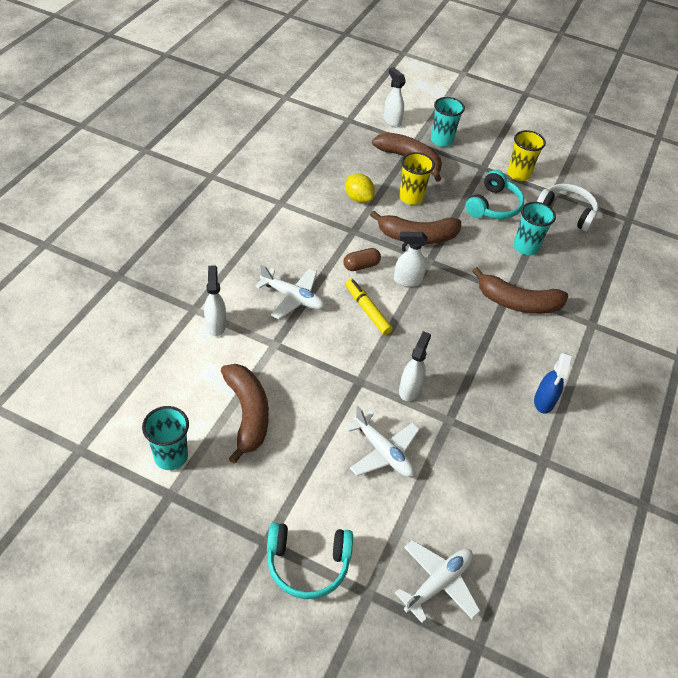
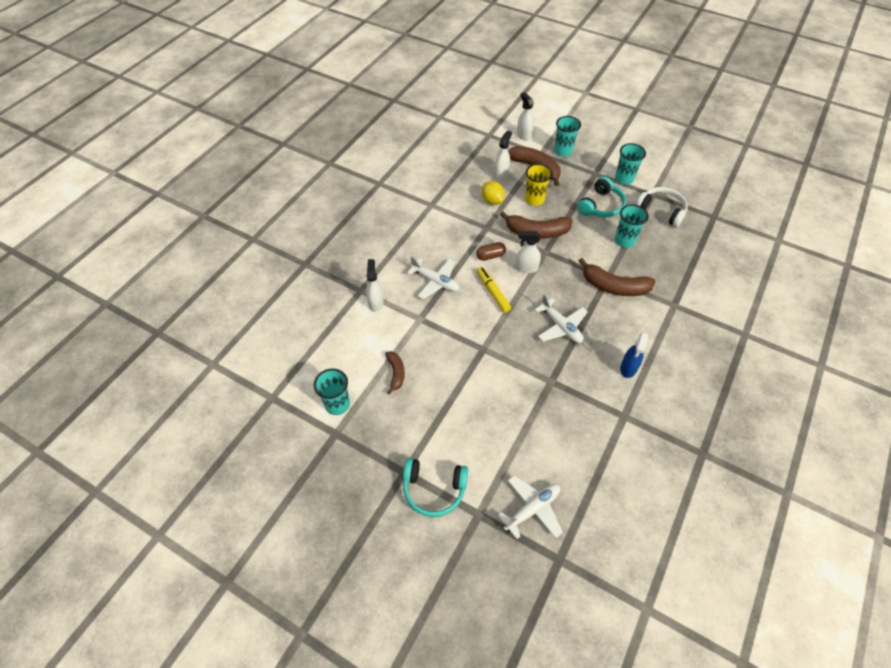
camera: 10 degrees right, 5 degrees up
brown banana [221,364,269,464] -> brown banana [385,351,405,394], size x0.57
white plane [345,406,420,477] -> white plane moved to [535,294,588,343]
white spray bottle [399,331,431,401] -> white spray bottle moved to [494,130,512,180]
yellow cup [507,130,546,181] -> turquoise cup [615,143,646,185]

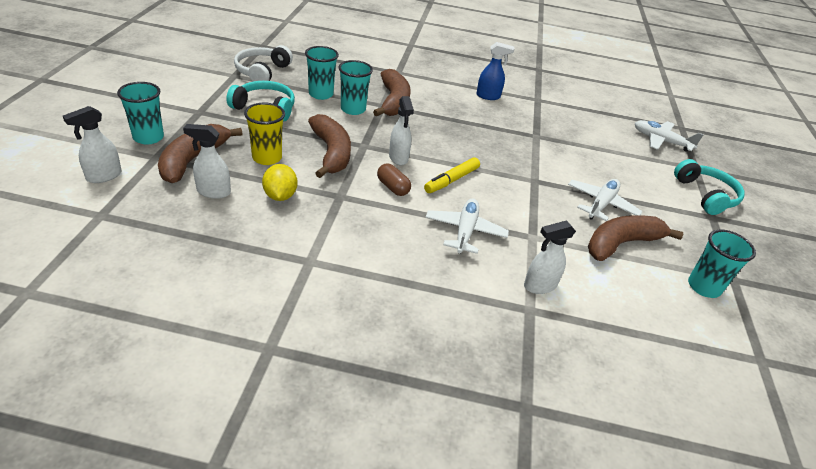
camera: 115 degrees left, 15 degrees down
brown banana [385,351,405,394] -> brown banana [588,215,683,261], size x1.77
yellow lemon [482,181,505,205] -> yellow lemon turned 45 degrees counterclockwise [262,164,298,201]
white plane [535,294,588,343] -> white plane moved to [568,179,643,221]
turquoise cup [615,143,646,185] -> turquoise cup moved to [339,60,373,115]

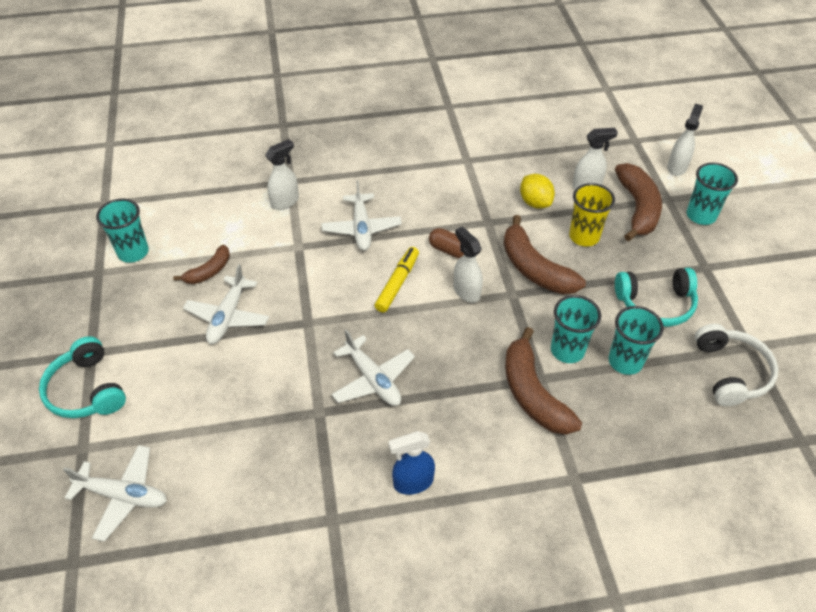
camera: 165 degrees right, 10 degrees up
brown banana [588,215,683,261] -> brown banana [173,245,230,284], size x0.57
none -> white plane [332,329,415,406]

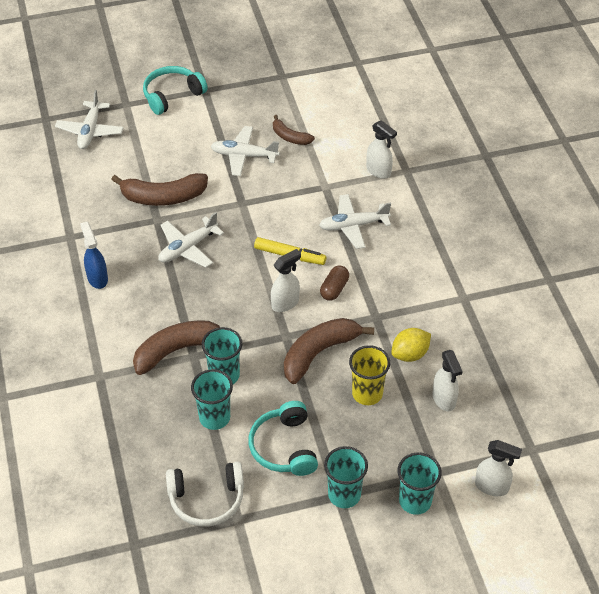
camera: 85 degrees right, 0 degrees up
turquoise cup [96,199,149,263] -> turquoise cup moved to [324,446,368,508]
brown banana [615,163,662,242] -> brown banana moved to [111,173,208,206]

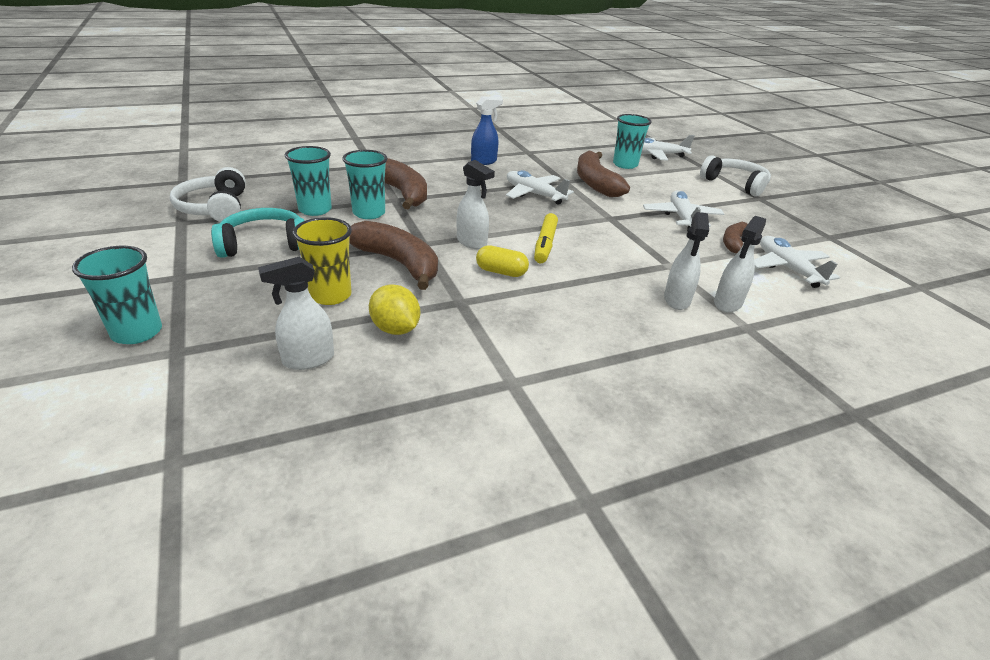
camera: 80 degrees right, 15 degrees down
turquoise headphones [143,66,208,115] -> white headphones [700,155,771,197]
white plane [319,194,391,249] -> white plane moved to [754,236,840,288]
brown capsule [320,266,349,301] -> yellow capsule [476,245,529,277]
turquoise cup [324,446,368,508] -> turquoise cup moved to [613,114,652,169]
white spray bottle [475,440,522,496] -> white spray bottle moved to [664,212,709,310]

